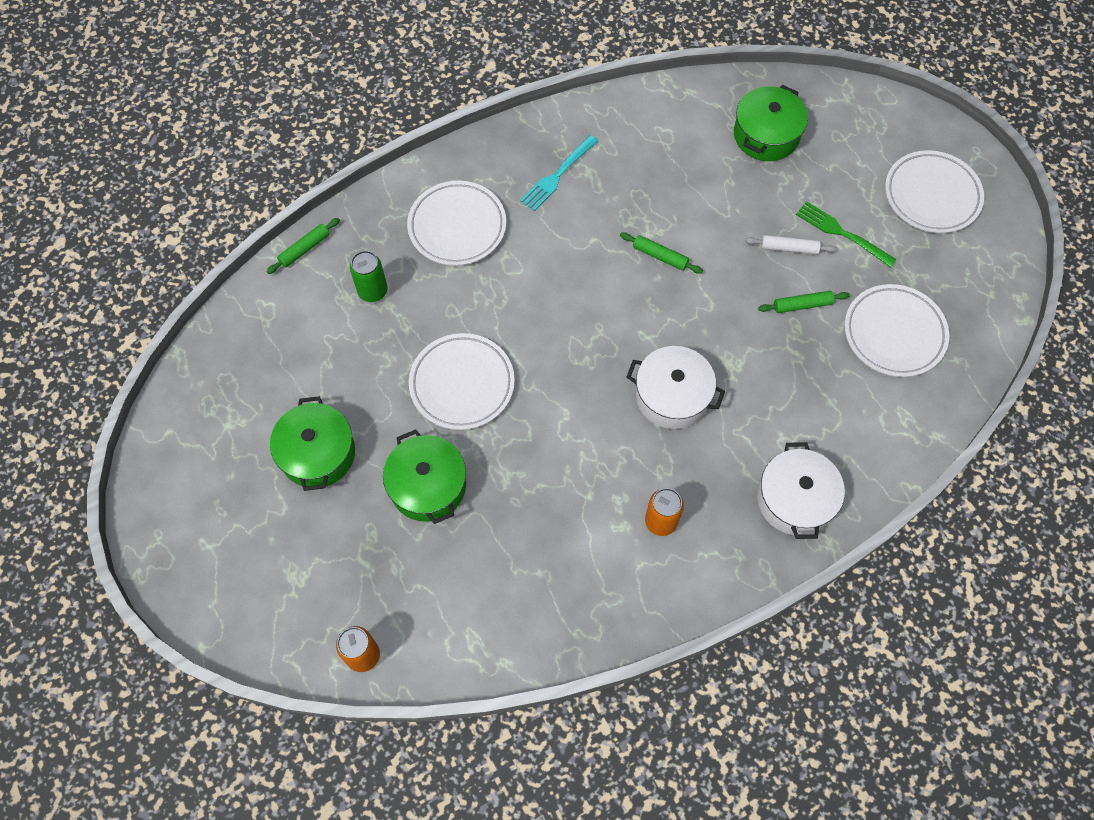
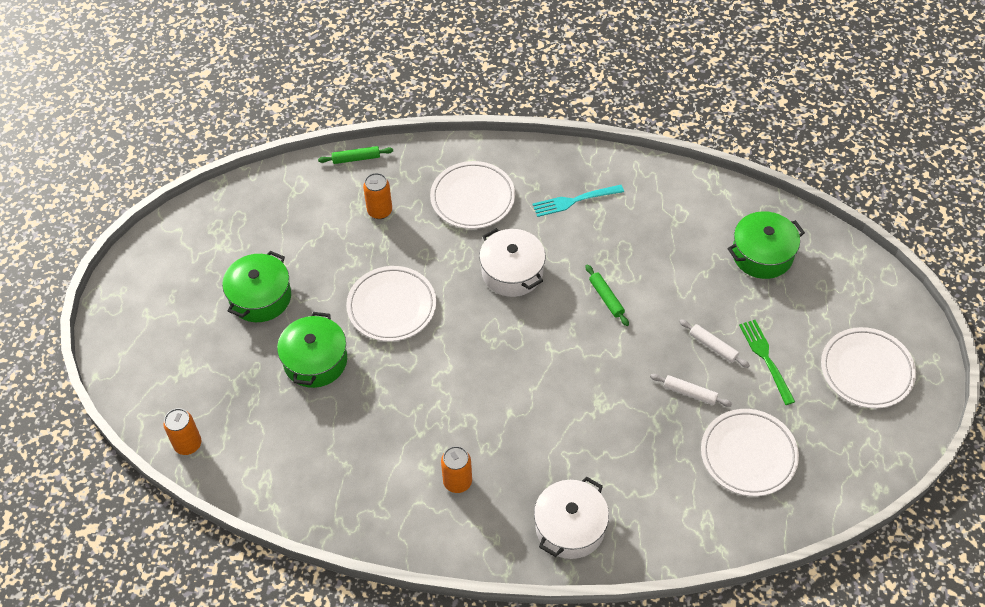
camera: 35 degrees right, 10 degrees down
green can [350,251,387,302] -> orange can [363,173,392,219]
white pot [626,346,725,429] -> white pot moved to [479,228,546,297]
green rolling pin [758,291,850,313] -> white rolling pin [650,374,732,407]

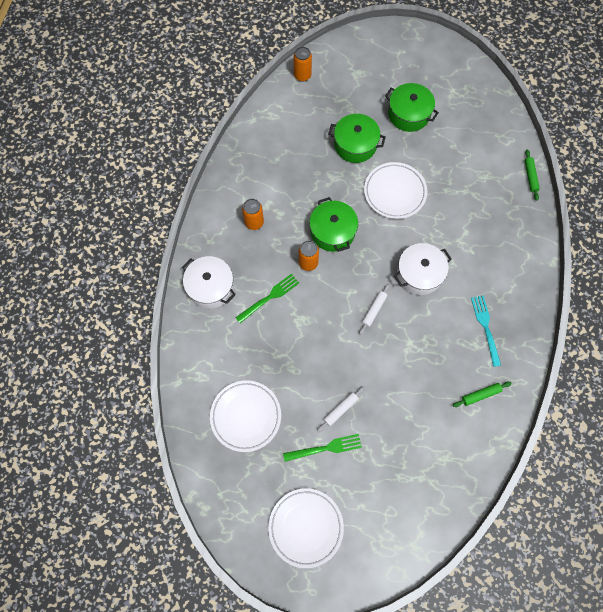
camera: 95 degrees right, 15 degrees up
orange can [363,173,392,219] -> orange can moved to [299,240,319,271]
white plate [430,161,515,229] -> none
green rolling pin [585,264,629,326] -> green rolling pin moved to [453,382,512,407]
white rolling pin [650,374,732,407] -> white rolling pin moved to [359,284,390,335]
green pot [727,211,805,279] -> green pot moved to [309,197,358,252]
none -> green fork [236,274,299,323]

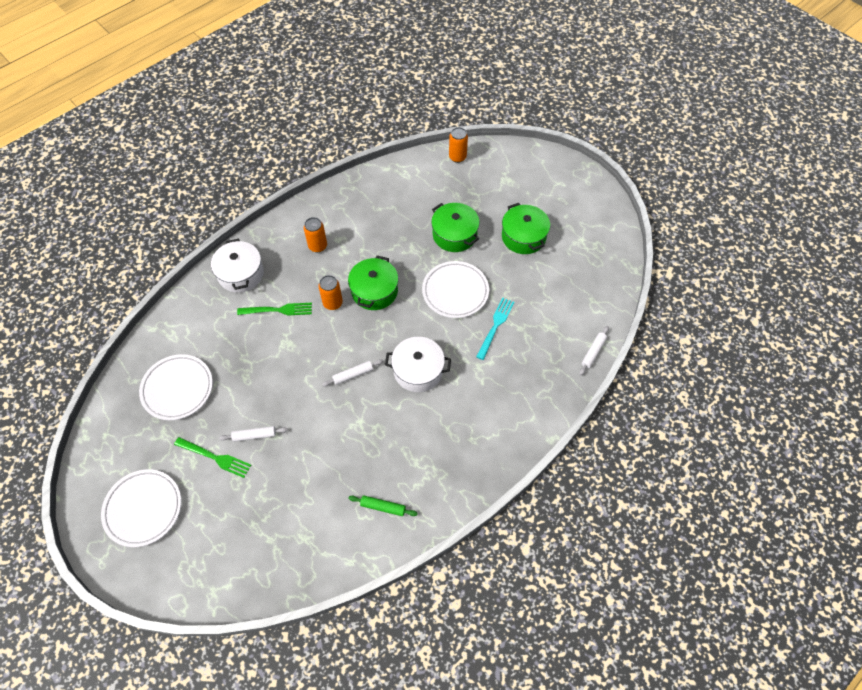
camera: 35 degrees right, 10 degrees down
turquoise fork [471,295,501,367] -> turquoise fork moved to [476,297,514,360]
green rolling pin [525,149,540,201] -> white rolling pin [579,326,609,375]

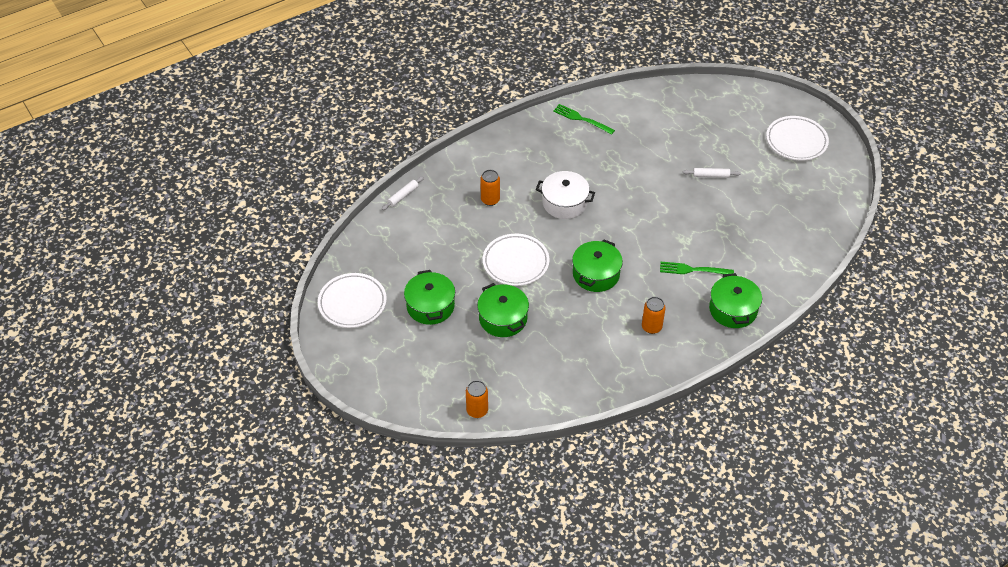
camera: 170 degrees left, 10 degrees down
white plate [139,354,213,420] -> white plate moved to [318,273,387,328]
green fork [174,437,251,478] -> green fork moved to [553,104,615,135]
white pot [211,239,264,293] -> green pot [709,273,762,328]
orange can [318,275,343,310] -> orange can moved to [480,170,500,206]
white rolling pin [322,359,383,386] -> none
green rolling pin [348,495,418,516] -> none
turquoise fork [476,297,514,360] -> none

